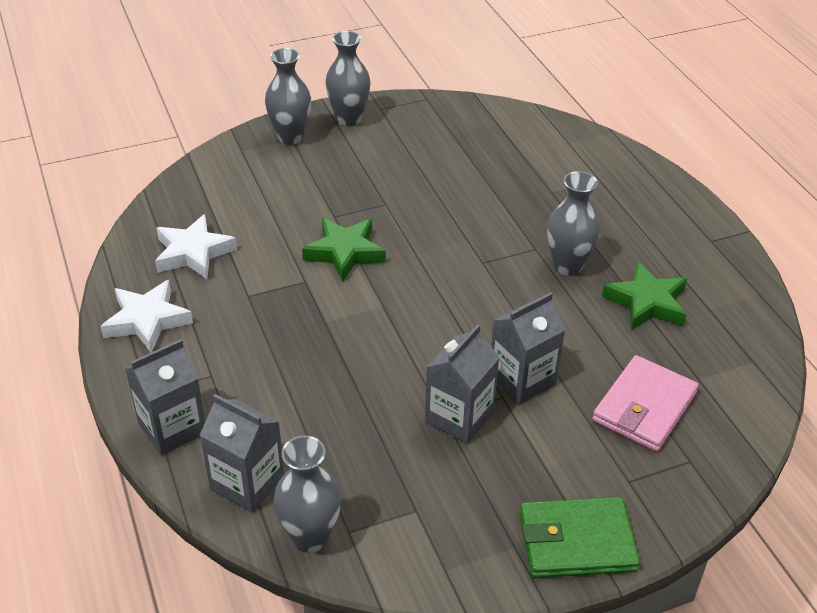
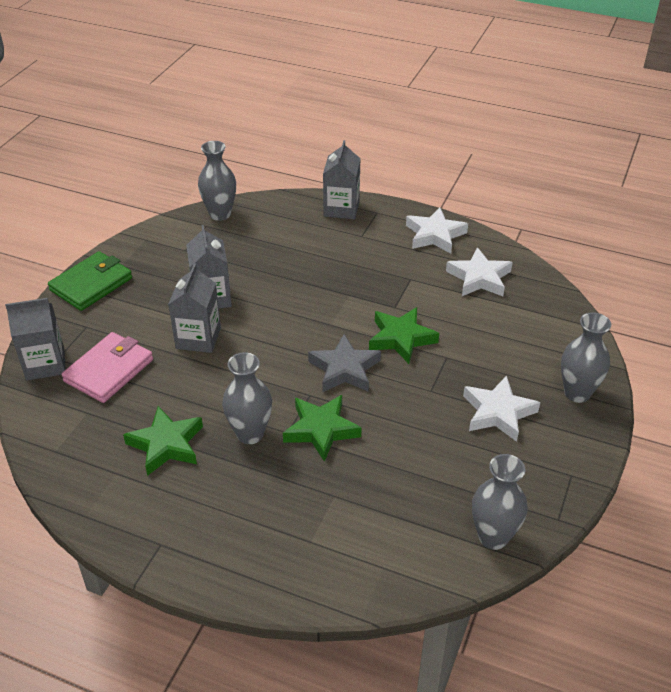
camera: 135 degrees right, 0 degrees up
grey carton [200,394,284,512] -> grey carton moved to [5,298,65,381]
grey vase [325,31,371,126] -> grey vase moved to [472,454,527,550]
pink wallet [592,355,699,452] -> pink wallet turned 45 degrees clockwise [61,332,153,403]
none -> green star [283,395,362,462]
none -> grey star [308,334,381,392]
none -> white star [463,376,540,442]

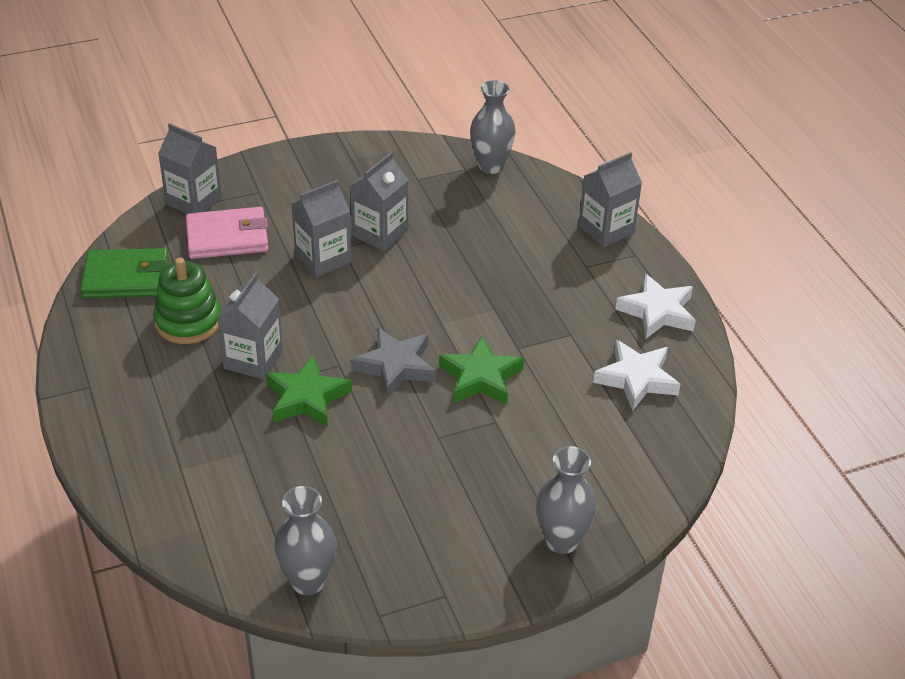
camera: 45 degrees right, 0 degrees up
green wallet [48,251,132,311] -> green wallet moved to [81,248,169,298]
green star [123,406,203,476] -> green stacking toy [153,258,221,344]
grey vase [222,352,272,444] -> grey carton [217,273,283,380]
white star [463,376,540,442] -> none

